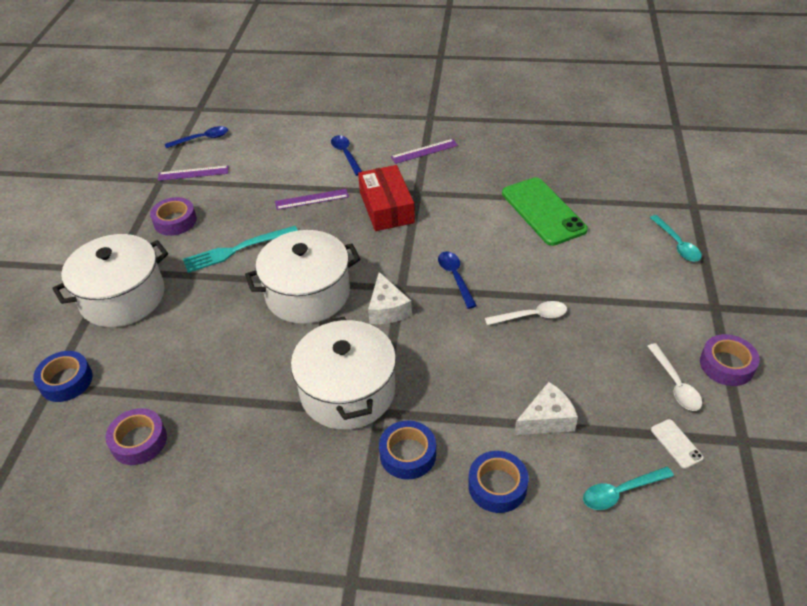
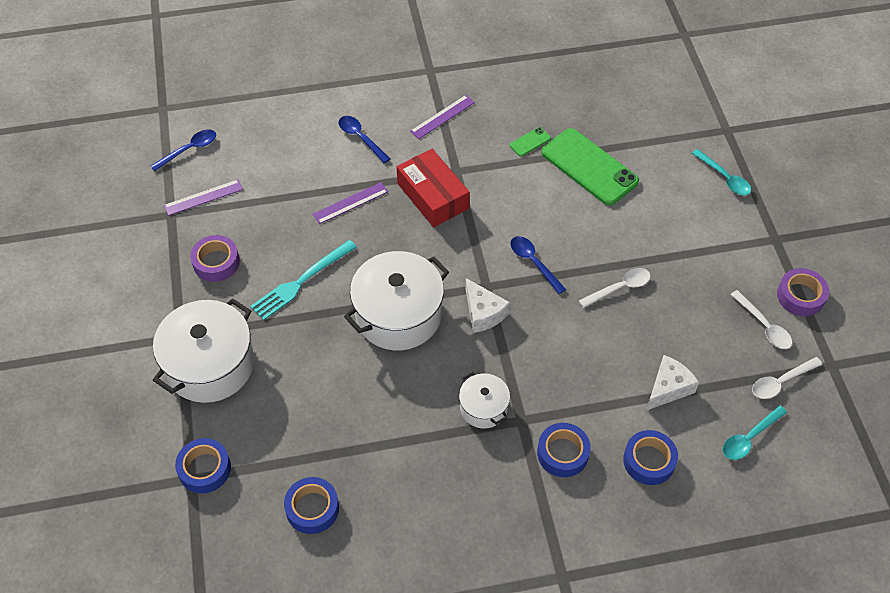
camera: 20 degrees left, 10 degrees up
purple tape [105,408,167,465] -> blue tape [284,477,339,534]
white pot [291,317,396,430] -> white pot [459,372,510,429], size x0.53
white phone [651,419,704,469] -> white spoon [752,357,823,399]
none -> green phone [510,127,551,157]

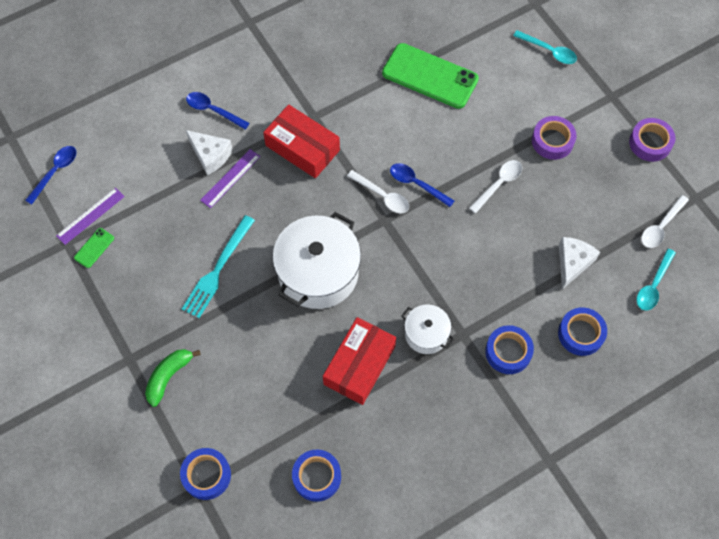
camera: 20 degrees left, 10 degrees up
white pot [153,298,254,403] -> green banana [145,349,201,407]
purple tape [190,235,240,282] -> purple tape moved to [532,116,576,160]
purple ruler [410,95,475,139] -> none
white cheese [466,278,510,333] -> white cheese moved to [186,130,233,176]
green phone [510,127,551,157] -> green phone moved to [74,228,114,268]
white spoon [730,290,792,349] -> white spoon moved to [347,170,409,213]
none -> red box [323,317,396,405]

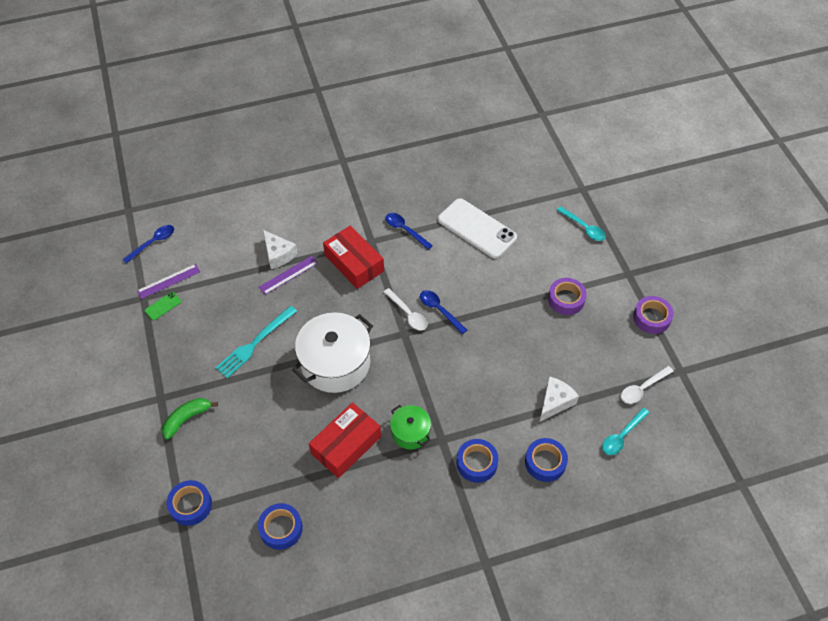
camera: 15 degrees right, 10 degrees down
blue spoon [186,92,250,129] -> blue spoon moved to [385,213,433,250]
green phone [382,43,479,109] -> white phone [438,198,517,259]
white pot [401,304,455,354] -> green pot [390,405,431,449]
white spoon [469,160,522,213] -> none

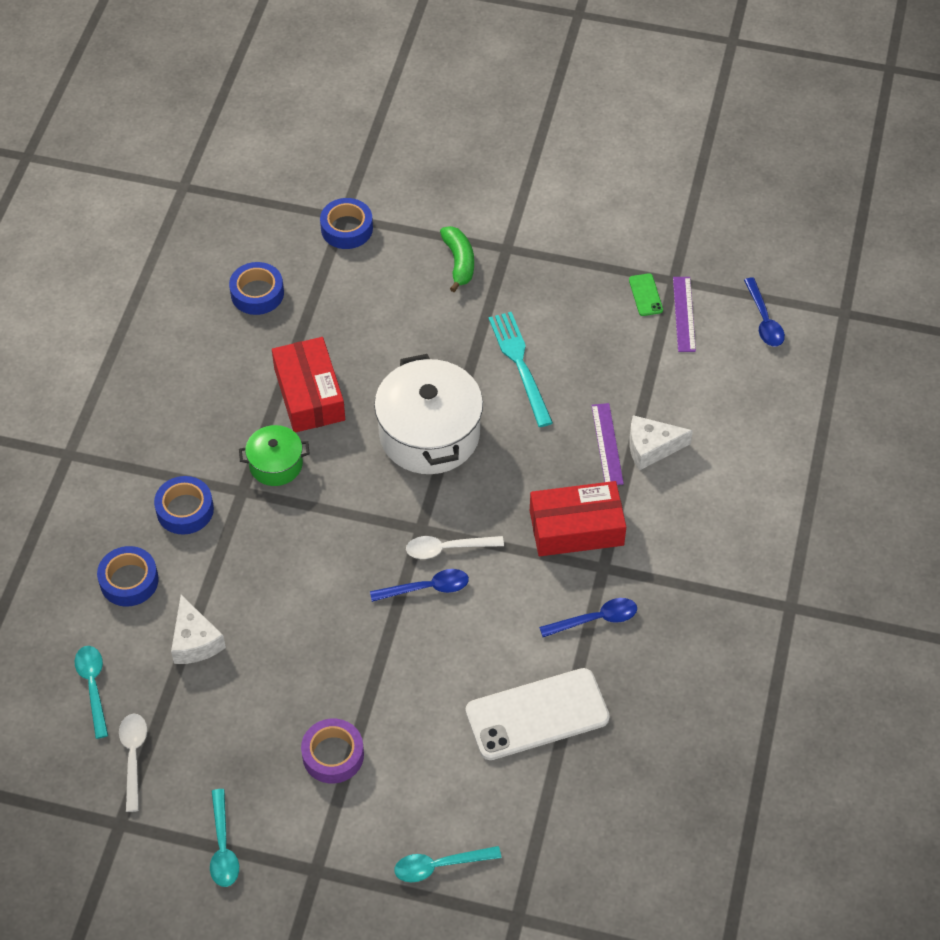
camera: 120 degrees right, 0 degrees up
purple tape [633,296,674,334] -> turquoise spoon [210,789,239,887]

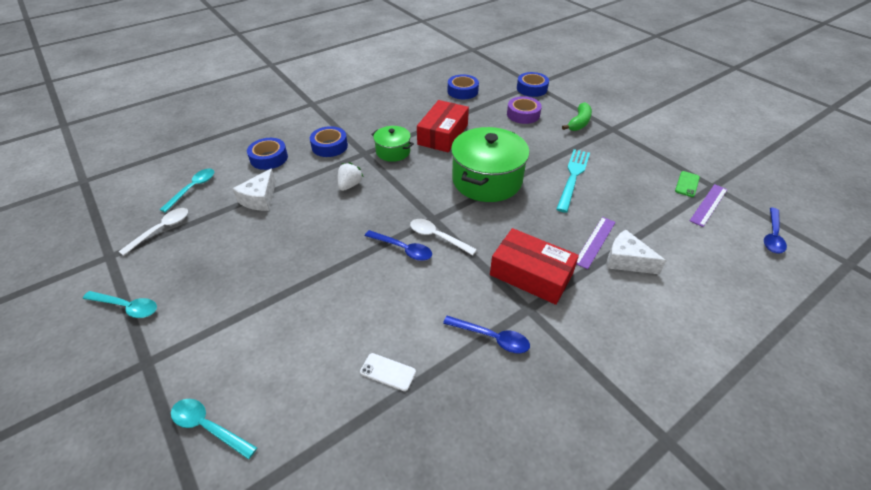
camera: 40 degrees right, 10 degrees down
turquoise spoon [210,789,239,887] -> turquoise spoon turned 105 degrees counterclockwise [83,291,157,318]
purple tape [301,718,364,784] -> purple tape moved to [507,96,542,124]
white pot [374,354,483,474] -> green pot [451,127,529,202]
white phone [466,668,610,760] -> white phone [360,353,416,391], size x0.43
none -> white strawberry [338,162,364,191]

